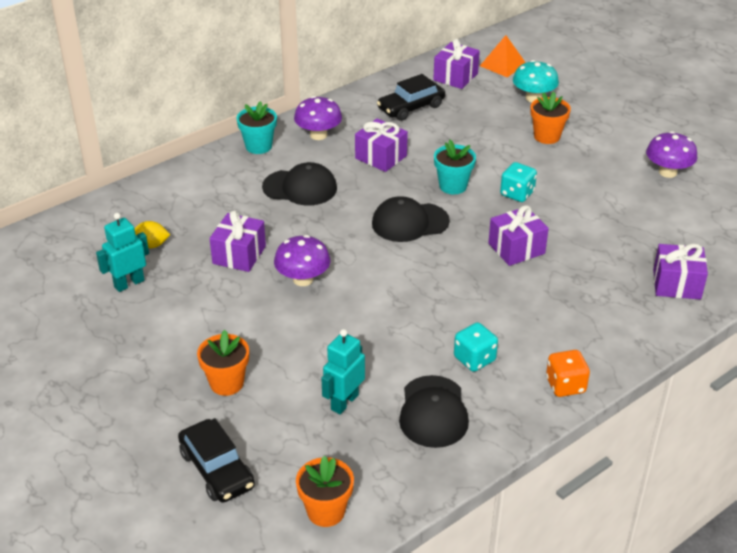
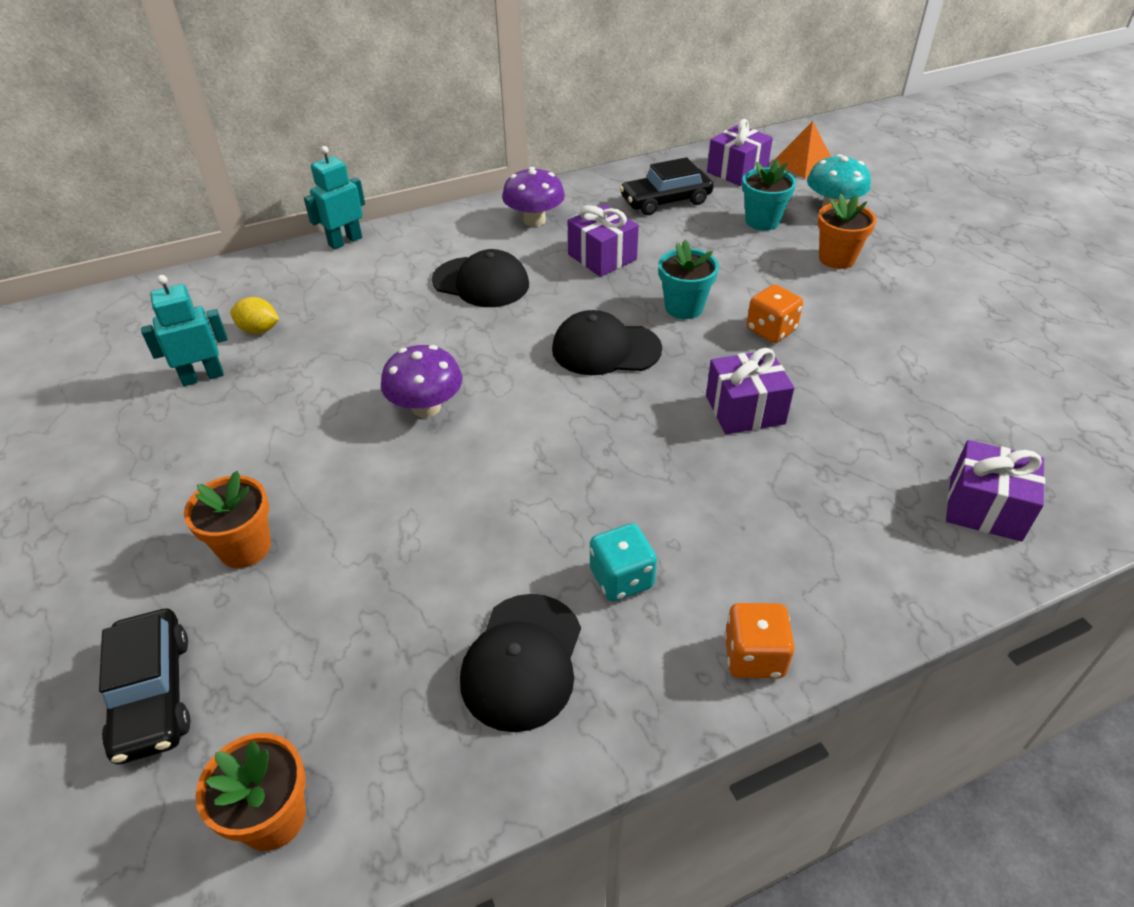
camera: 15 degrees right, 5 degrees up
purple gift [210,211,266,272] -> none
turquoise flower pot [236,101,277,154] -> turquoise flower pot moved to [742,160,796,231]
turquoise robot [321,329,365,414] -> turquoise robot moved to [304,146,365,250]
turquoise dice [500,162,537,202] -> orange dice [746,284,803,343]
purple mushroom [646,131,698,178] -> none

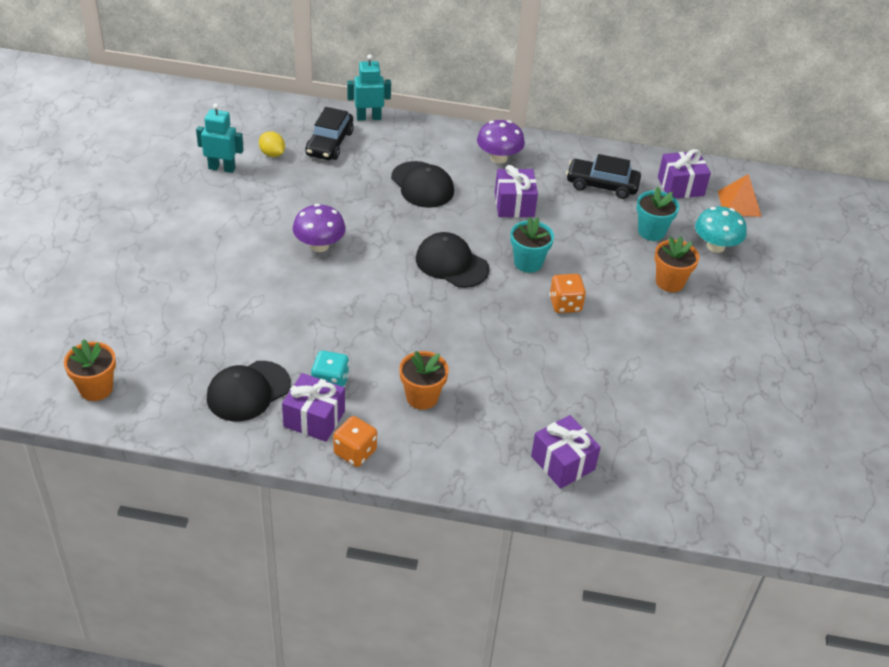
camera: 30 degrees right, 0 degrees up
black car [99,609,191,764] -> black car moved to [305,107,354,160]
orange flower pot [184,471,271,568] -> orange flower pot moved to [399,351,449,410]
purple gift [706,348,794,434] -> purple gift moved to [282,373,345,442]

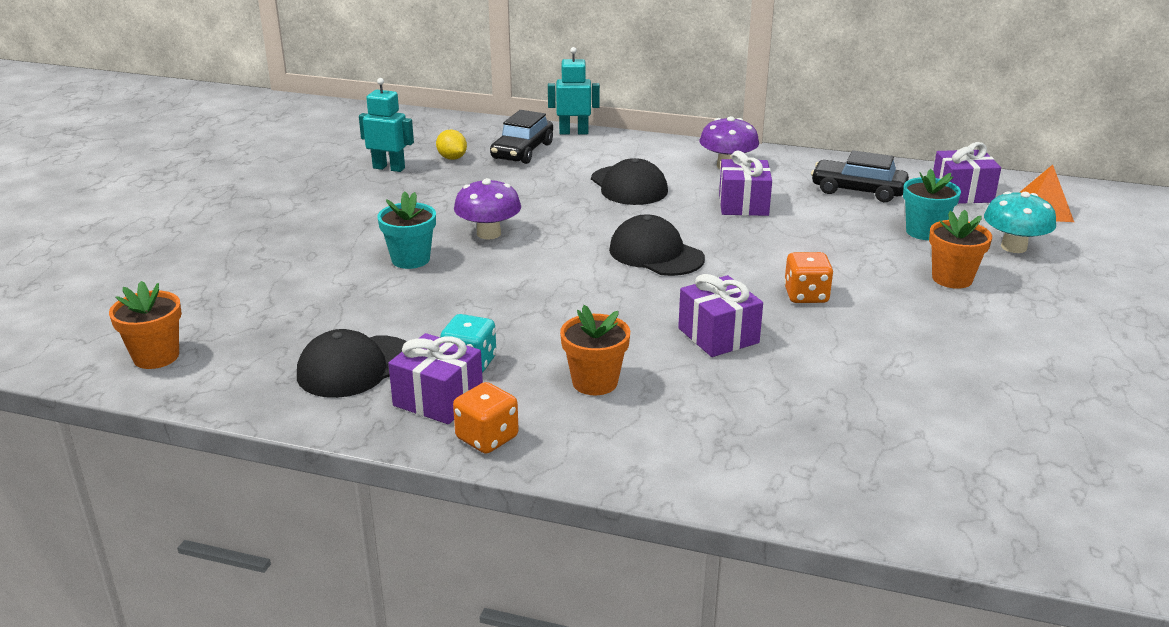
camera: 10 degrees right, 15 degrees down
turquoise flower pot [510,217,554,273] -> turquoise flower pot moved to [377,191,436,269]
purple gift [531,415,601,489] -> purple gift moved to [678,274,763,357]

